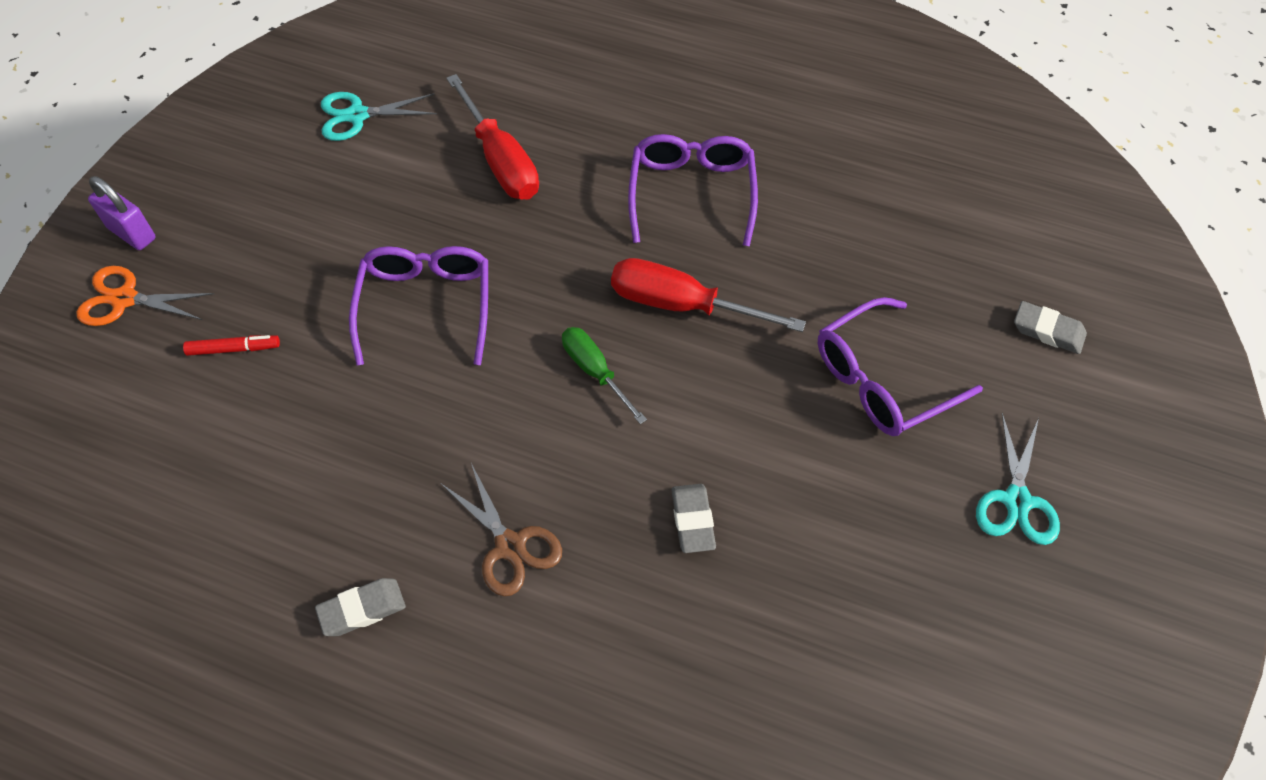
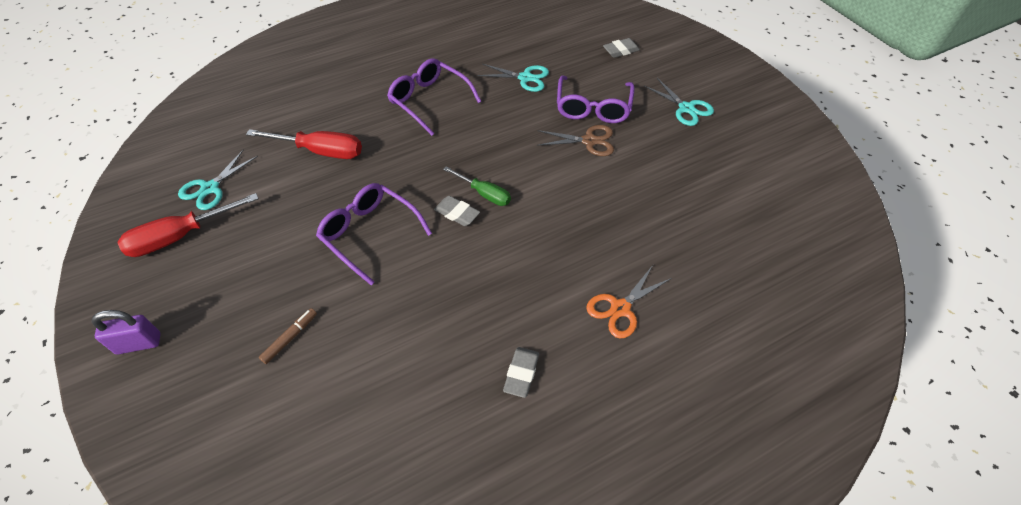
camera: 50 degrees left, 5 degrees down
orange scissors [76,266,214,326] -> orange scissors moved to [586,265,672,338]
red marker [183,335,280,356] -> brown marker [259,308,317,364]
brown scissors [440,463,562,596] -> brown scissors moved to [538,125,614,156]
green screwdriver [562,327,647,424] -> green screwdriver turned 150 degrees counterclockwise [443,166,511,206]
red screwdriver [611,258,806,332] -> red screwdriver moved to [117,193,259,257]
grey eraser [671,484,716,553] -> grey eraser moved to [434,196,480,226]
none -> turquoise scissors [477,64,549,92]

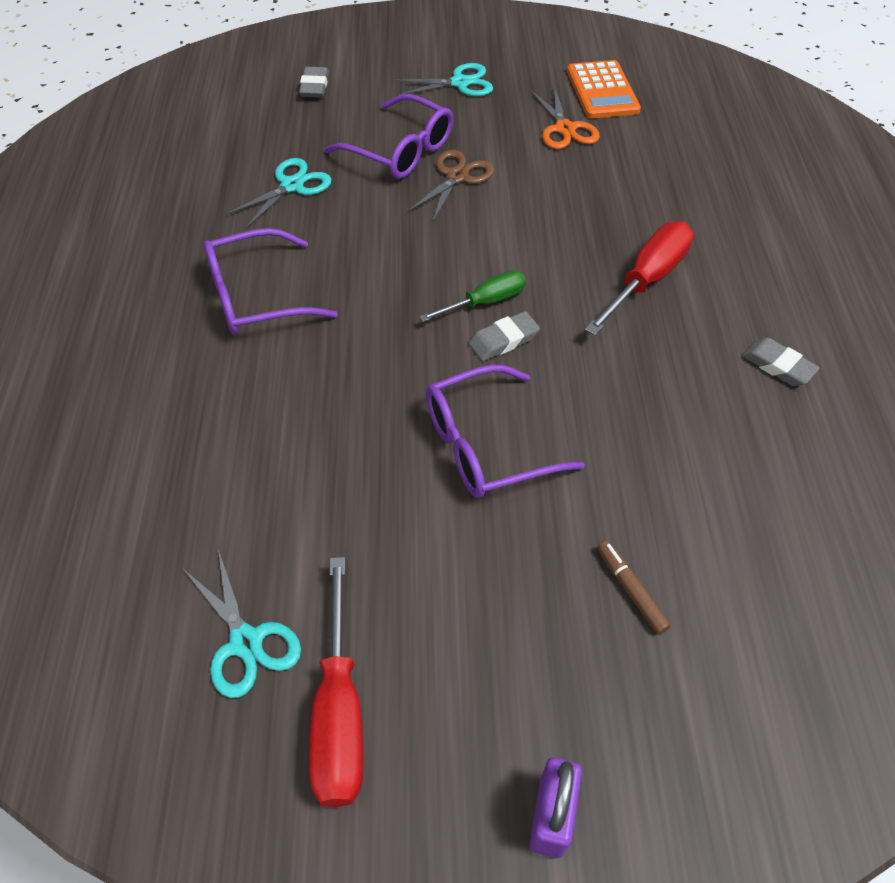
camera: 65 degrees left, 0 degrees up
red screwdriver [246,129,362,159] -> red screwdriver moved to [585,221,694,336]
orange scissors [586,265,672,338] -> orange scissors moved to [530,86,600,149]
none -> orange calculator [567,60,641,119]

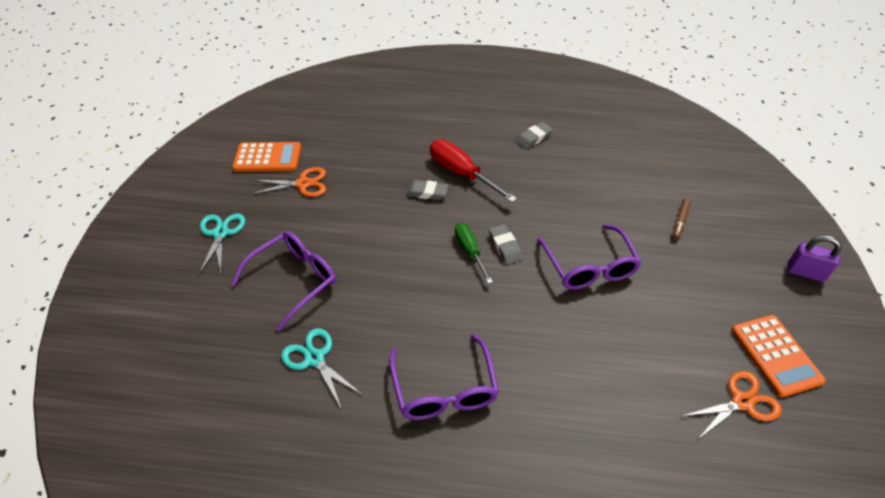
camera: 80 degrees left, 5 degrees down
turquoise scissors [182,550,301,698] -> orange scissors [682,371,782,439]
grey eraser [299,67,329,98] -> grey eraser moved to [406,180,448,200]
red screwdriver [309,557,364,807] -> orange calculator [731,315,826,397]
brown scissors [407,150,494,223] -> none
brown marker [597,541,671,635] -> brown marker turned 45 degrees counterclockwise [672,199,691,240]

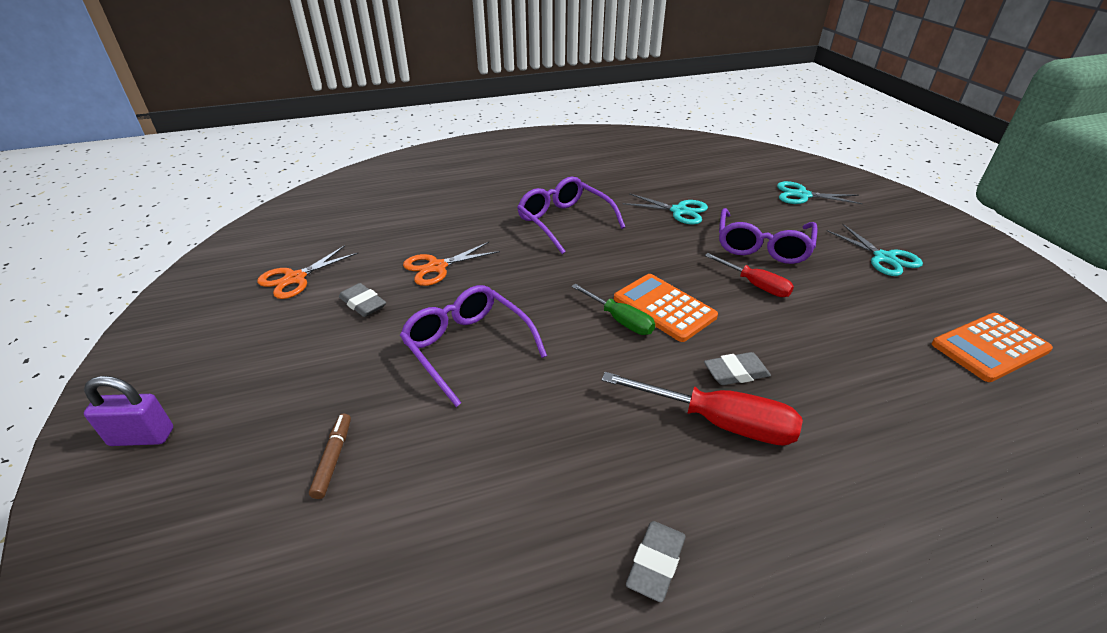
camera: 155 degrees right, 10 degrees down
orange scissors [252,167,326,197] -> orange scissors moved to [403,242,500,286]
grey eraser [489,224,523,265] -> grey eraser moved to [339,283,386,317]
orange calculator [731,315,826,397] -> orange calculator moved to [614,274,718,342]
none -> red screwdriver [705,253,794,297]
none -> turquoise scissors [777,181,863,204]

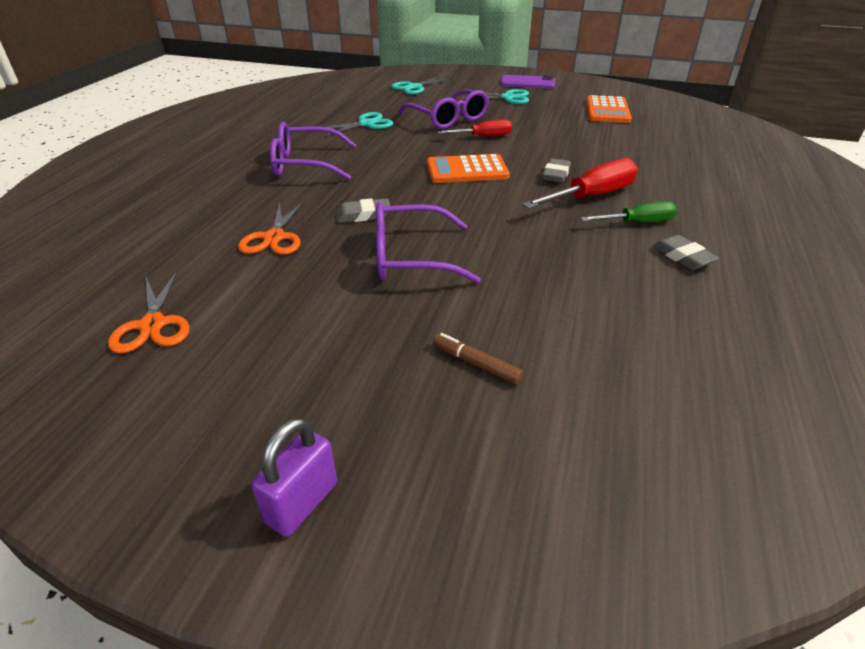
camera: 55 degrees left, 0 degrees up
grey eraser [339,283,386,317] -> grey eraser moved to [336,198,390,223]
green screwdriver [571,284,655,335] -> green screwdriver moved to [581,201,677,222]
none -> purple phone [500,75,555,88]

